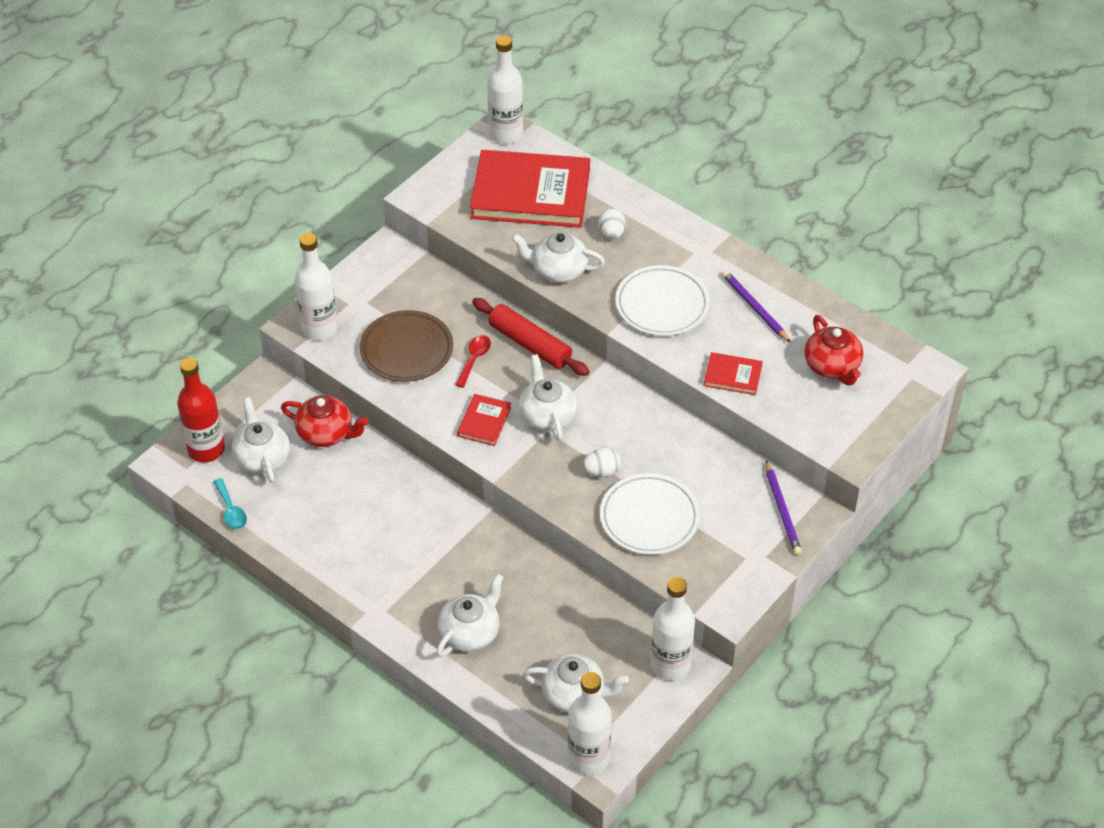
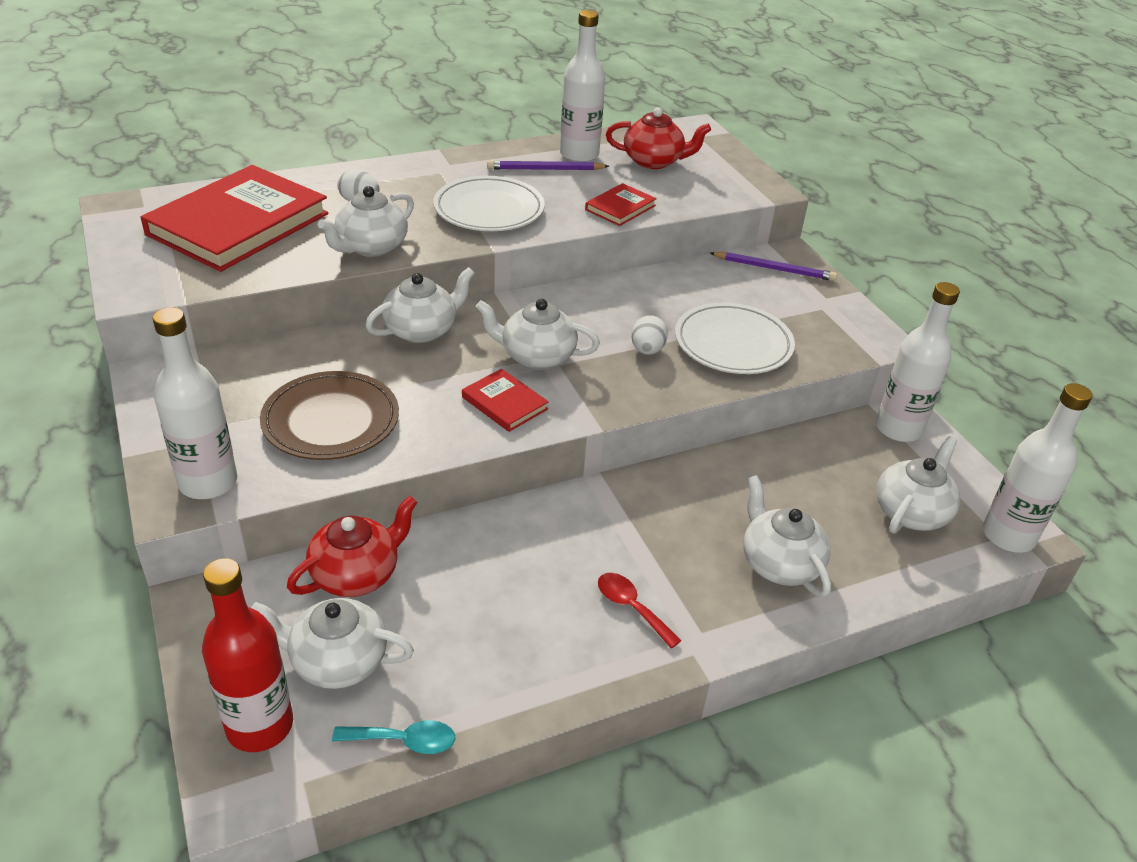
camera: 65 degrees left, 10 degrees down
red spoon [455,335,491,388] -> red spoon moved to [598,573,682,649]
red rolling pin [472,298,589,376] -> white teapot [365,267,475,343]
white bottle [487,35,523,144] -> white bottle moved to [560,10,605,162]

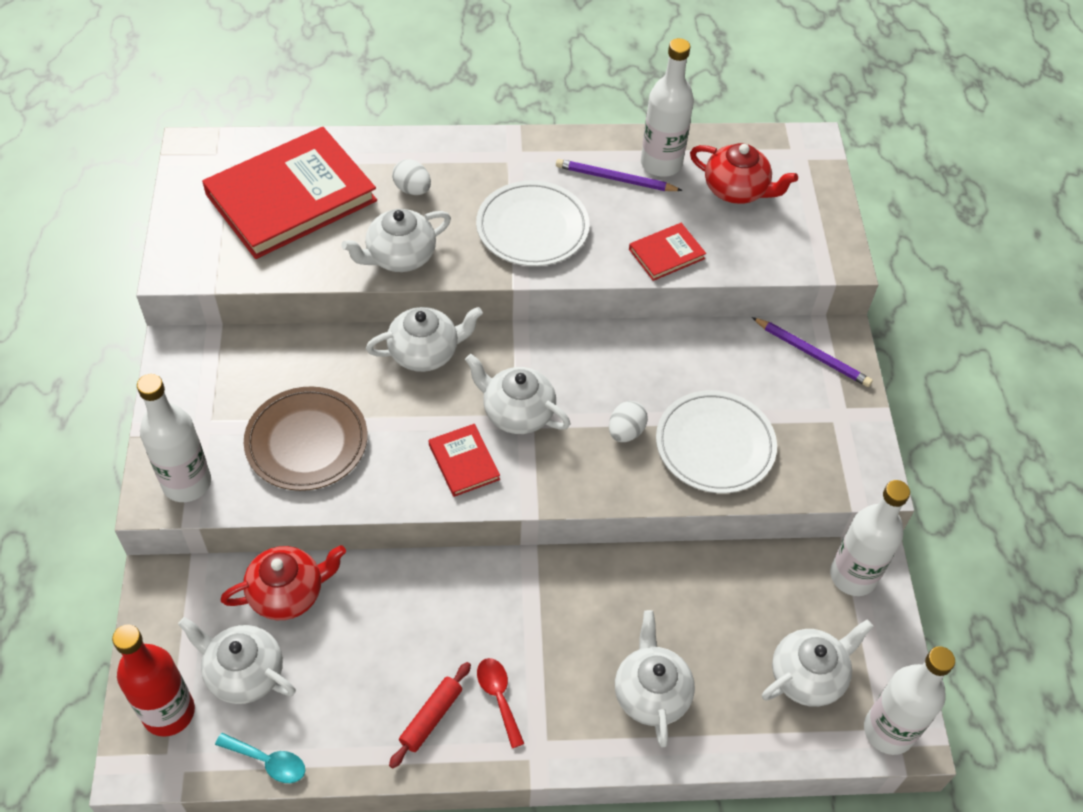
camera: 20 degrees right, 15 degrees up
none -> red rolling pin [389,662,471,768]

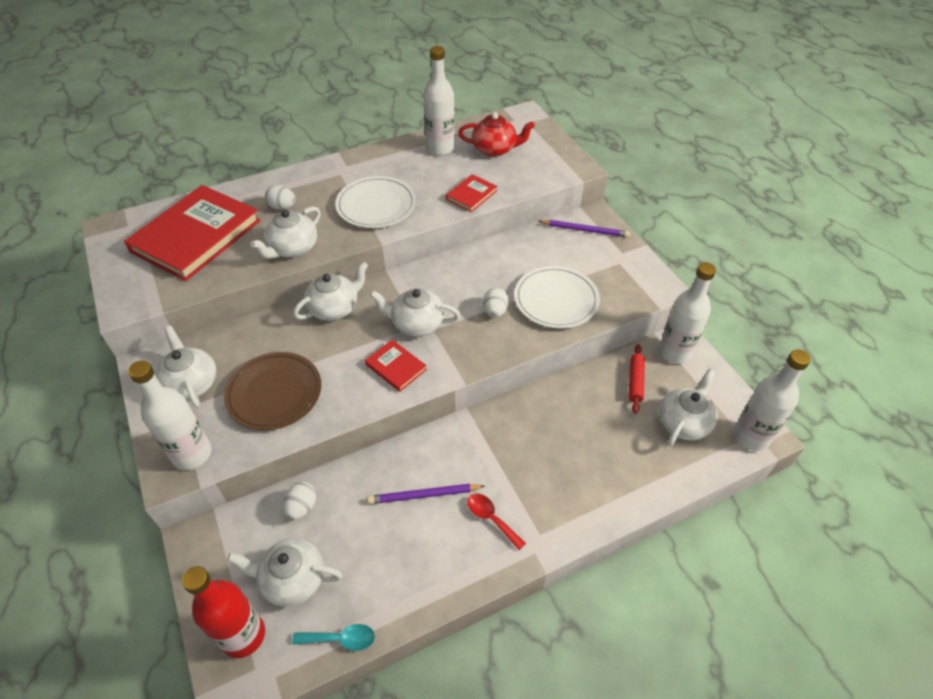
camera: 20 degrees left, 5 degrees down
red teapot [221,545,346,620] -> white egg [283,482,316,520]
red rolling pin [389,662,471,768] -> red rolling pin moved to [629,344,645,414]
purple pencil [556,159,683,191] -> purple pencil moved to [367,484,485,504]
white teapot [615,610,695,747] -> white teapot moved to [155,326,217,408]

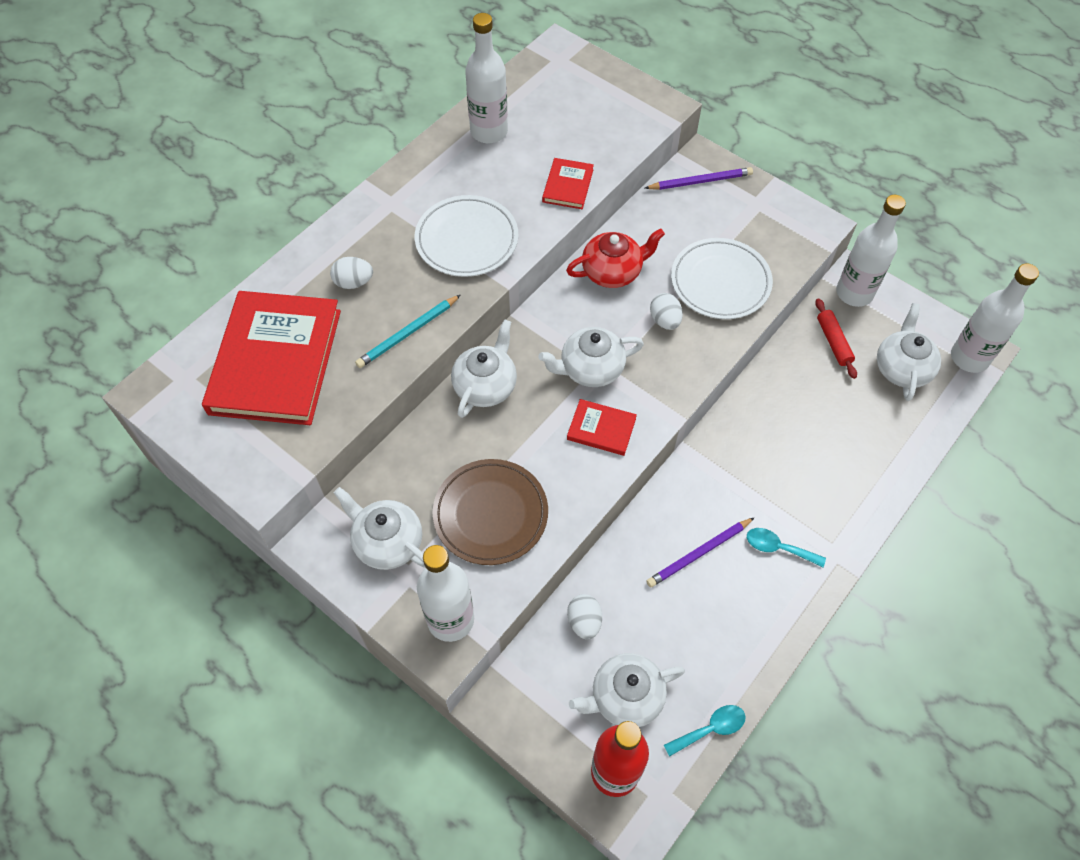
camera: 25 degrees left, 10 degrees up
white teapot [250,206,321,259] -> turquoise pencil [355,295,460,368]
red teapot [458,112,535,157] -> red teapot moved to [566,228,665,288]
red spoon [467,493,526,550] -> turquoise spoon [747,528,826,567]

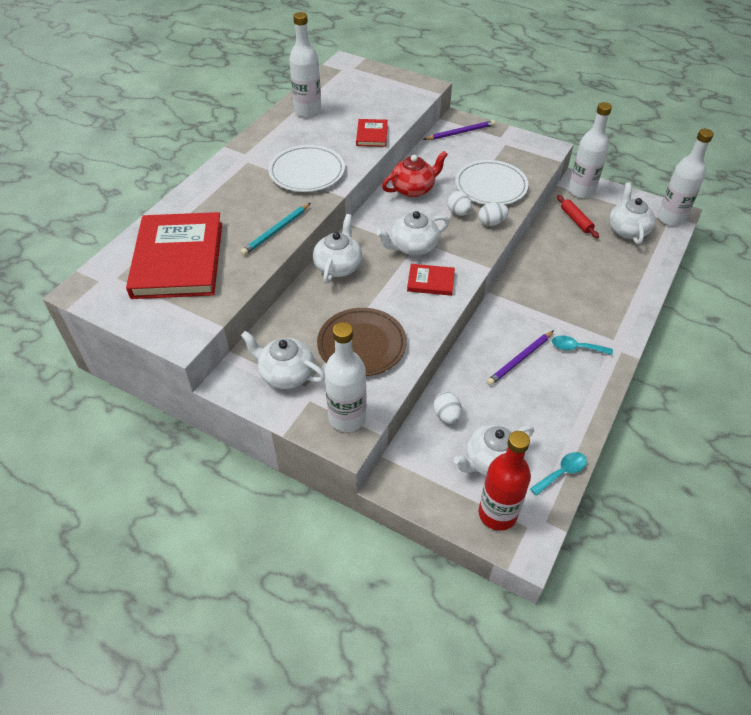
camera: 10 degrees left, 10 degrees down
white egg [330,257,373,289] -> white egg moved to [478,202,509,226]

